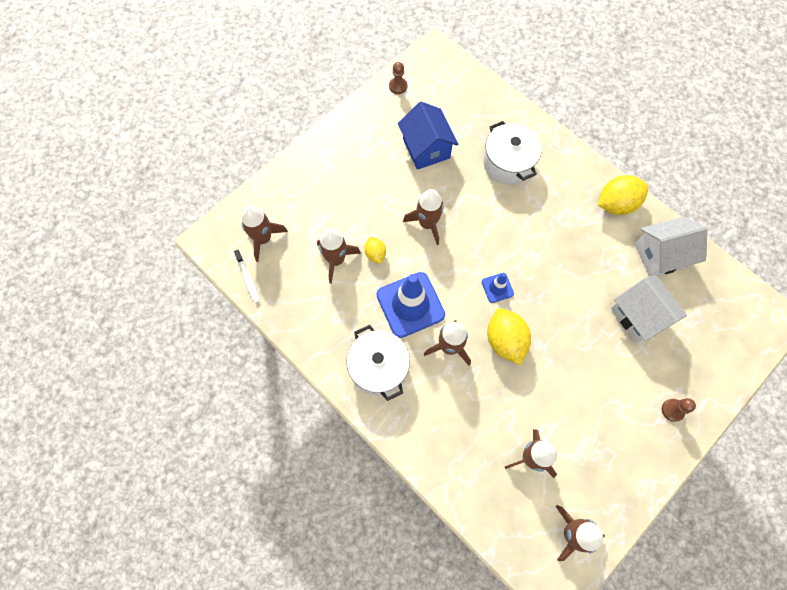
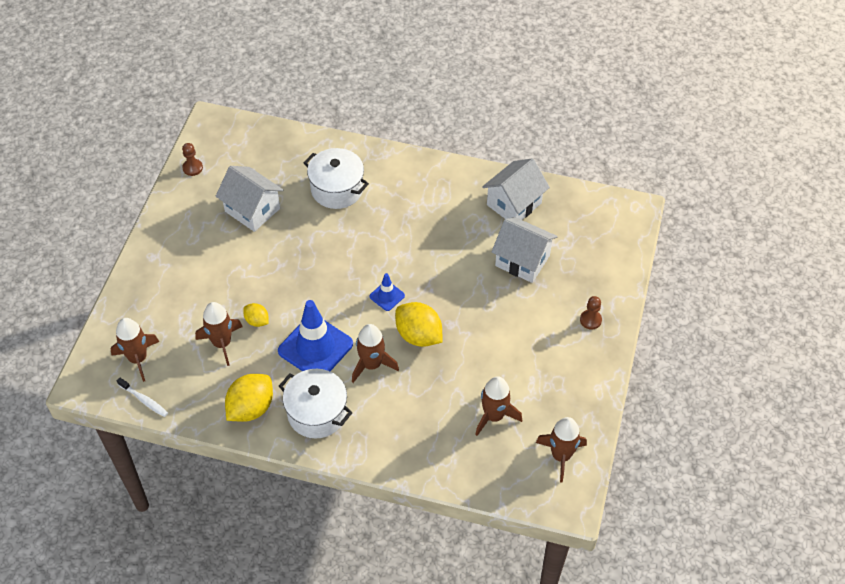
camera: 30 degrees left, 15 degrees down
blue house [398,102,458,170] -> white house [216,166,283,232]
brown rocket [403,189,444,245] -> none
yellow lemon [598,175,648,215] -> yellow lemon moved to [225,374,273,422]

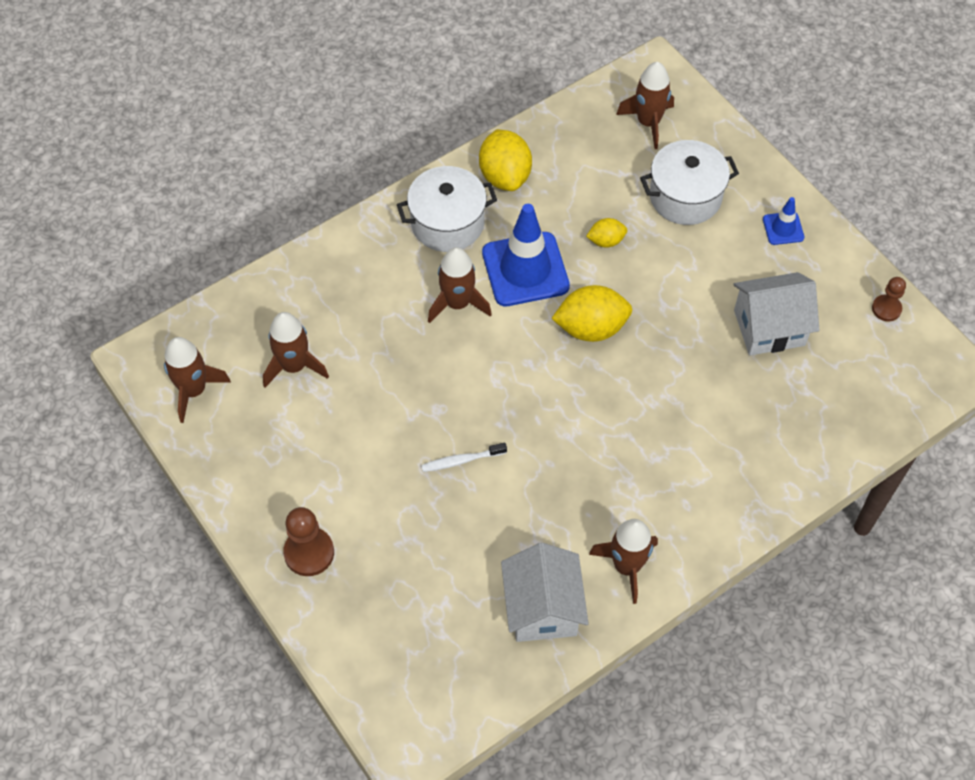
camera: 130 degrees right, 5 degrees up
white toothbrush [117,378,168,417] -> white toothbrush moved to [421,443,507,472]
brown rocket [195,302,243,366] -> brown rocket moved to [589,519,658,604]
white pot [303,148,369,209] -> white pot moved to [640,140,739,225]
blue traffic cone [369,273,405,311] -> blue traffic cone moved to [763,197,804,245]
yellow lemon [395,302,443,347] -> yellow lemon moved to [551,285,632,342]
white house [491,217,557,283] -> none
brown pawn [580,296,602,330] -> brown pawn [283,507,334,576], size x1.57

